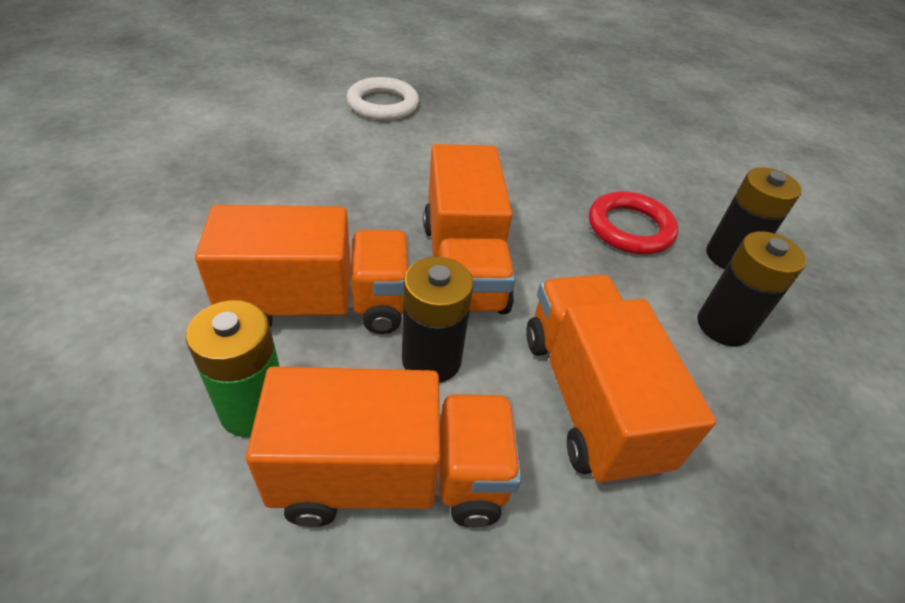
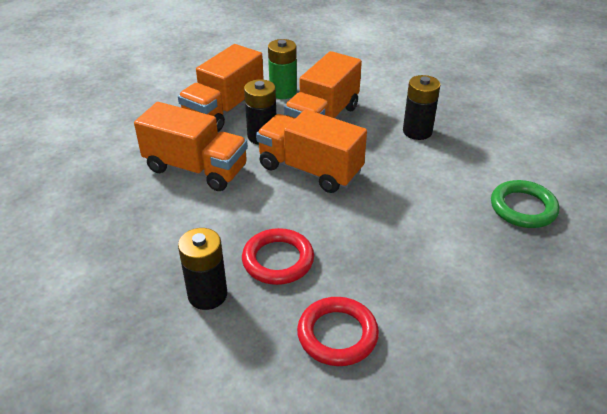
camera: 130 degrees right, 5 degrees down
white ring [346,77,419,120] -> green ring [491,180,559,228]
black battery [698,231,806,346] -> black battery moved to [403,75,440,140]
none -> red ring [297,297,379,366]

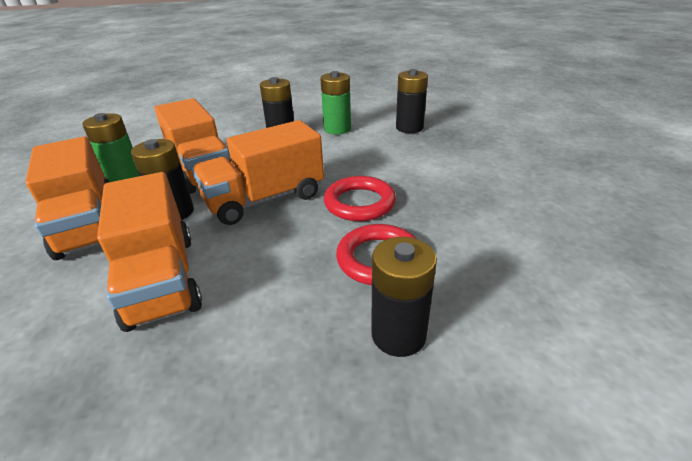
camera: 60 degrees left, 5 degrees down
orange truck [134,102,248,191] -> orange truck turned 105 degrees clockwise [97,172,202,332]
red ring [297,297,379,366] -> red ring moved to [324,176,396,221]
green ring [491,180,559,228] -> black battery [396,69,428,133]
none -> green battery [320,71,351,135]

